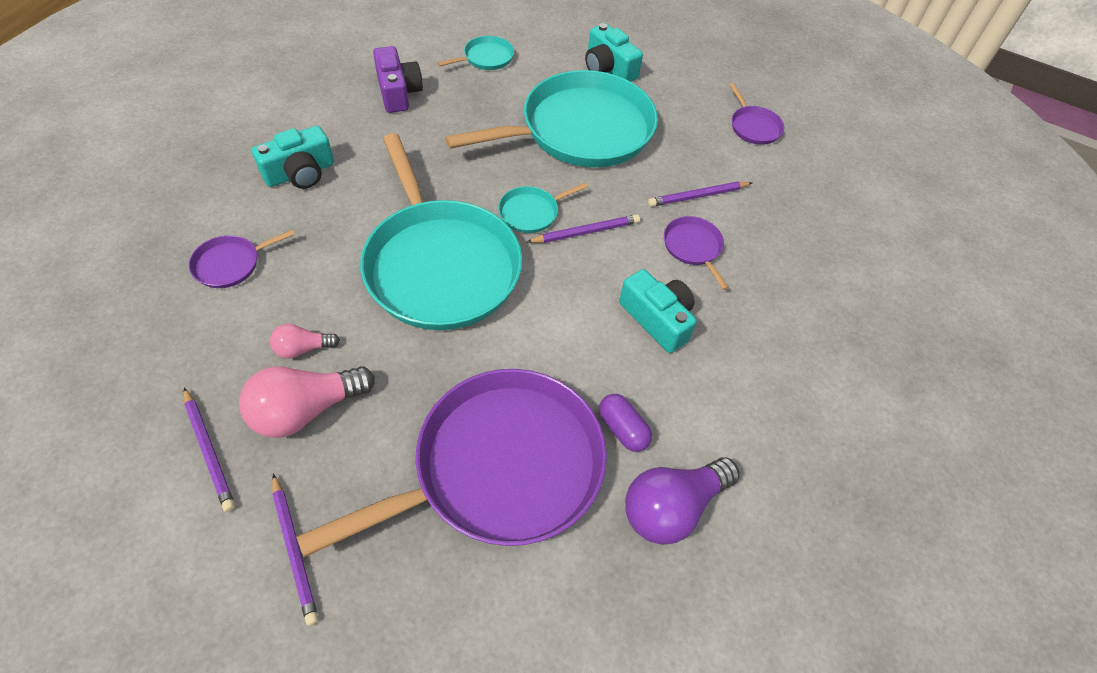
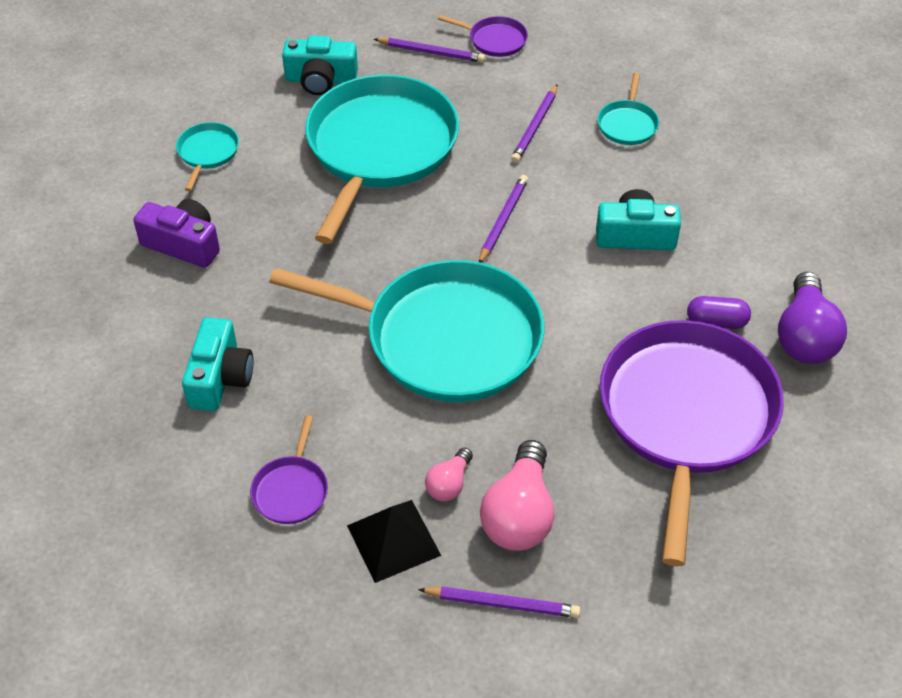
camera: 45 degrees left, 5 degrees down
purple pencil [272,474,319,626] -> purple pencil moved to [374,38,485,63]
turquoise pan [498,183,588,233] -> turquoise pan moved to [597,73,659,145]
purple pan [664,216,729,290] -> none
none -> black pyramid [347,500,441,583]

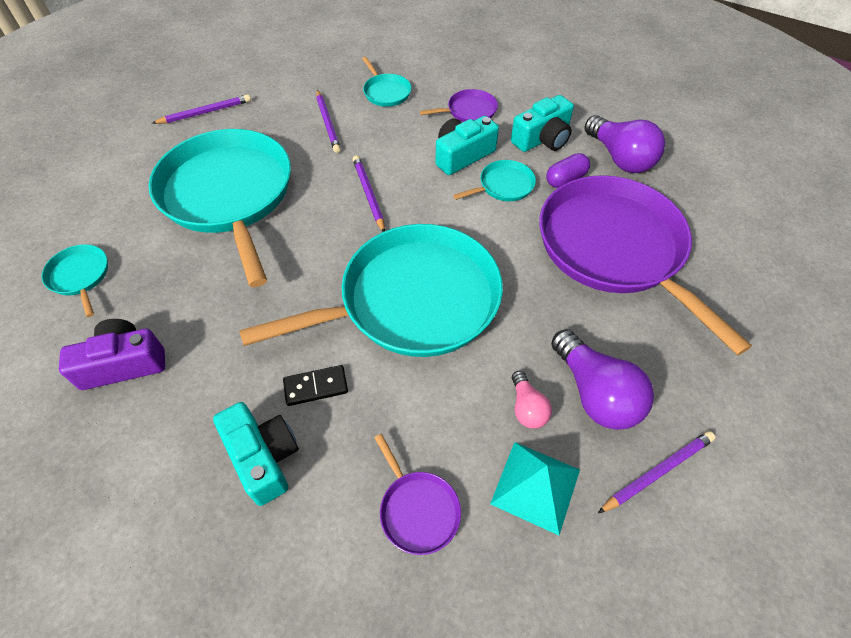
camera: 40 degrees left, 5 degrees up
turquoise camera [282,36,358,95] -> turquoise camera moved to [511,95,574,152]
black pyramid [347,500,441,583] -> turquoise pyramid [490,442,580,535]
purple pan [438,15,528,57] -> purple pan moved to [420,89,498,122]
pink light bulb [480,440,554,551] -> purple light bulb [551,329,654,430]
none -> black domino [283,365,348,406]
none -> turquoise pan [453,160,536,201]

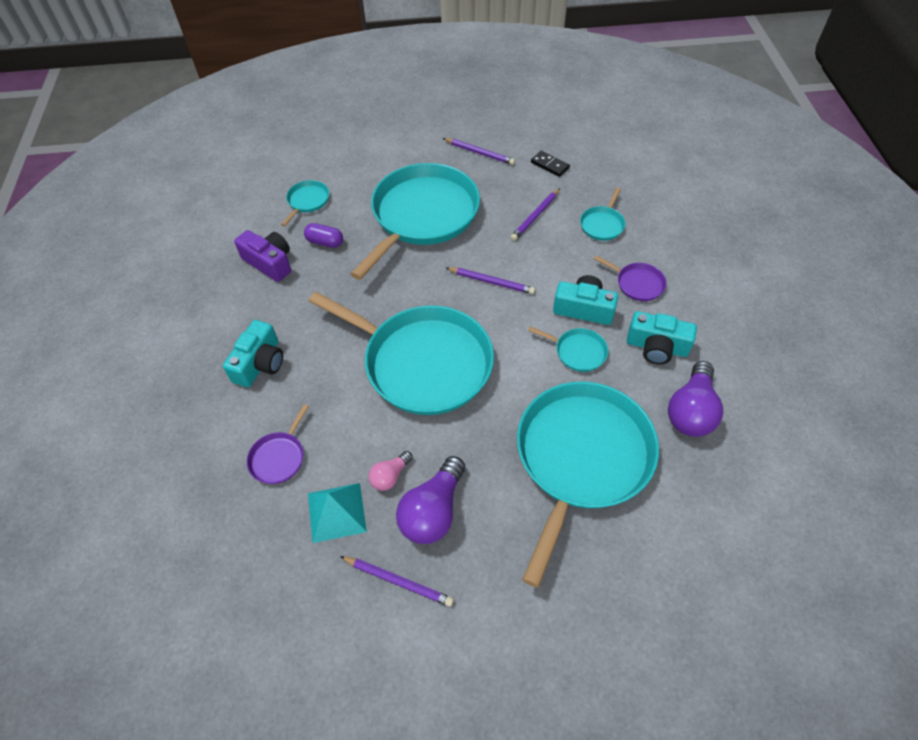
camera: 55 degrees right, 0 degrees up
black domino [283,365,348,406] -> black domino moved to [531,151,570,177]
purple pencil [353,156,385,232] -> purple pencil turned 75 degrees clockwise [446,267,535,294]
purple pan [539,175,752,355] -> turquoise pan [517,382,659,588]
purple capsule [546,153,590,188] -> purple capsule moved to [304,223,343,248]

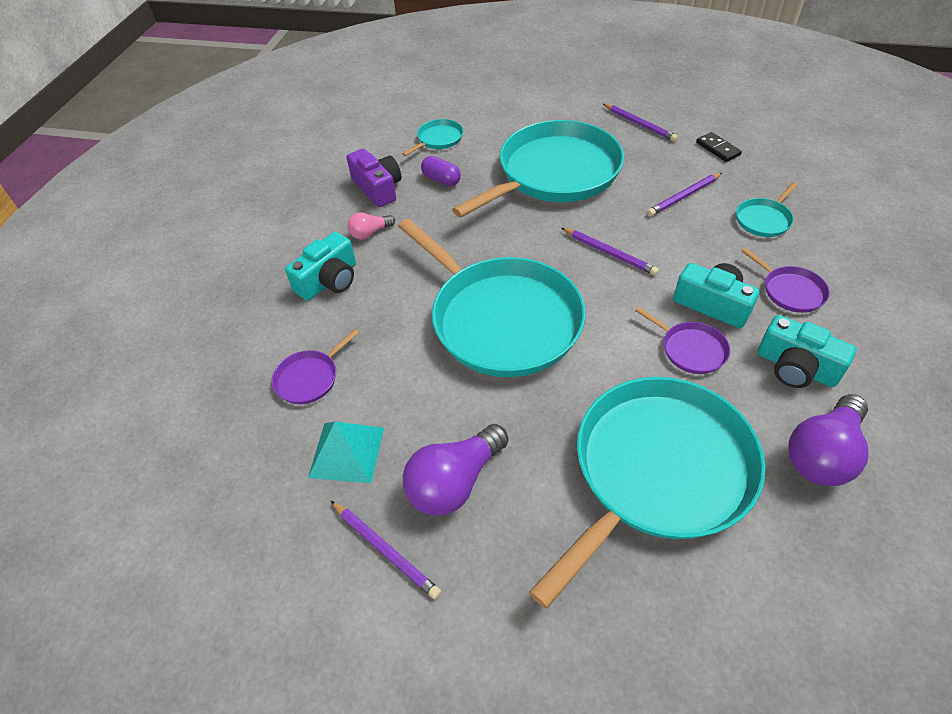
camera: 20 degrees right, 5 degrees down
pink light bulb [369,451,413,491] -> pink light bulb moved to [348,212,395,240]
turquoise pan [528,326,608,372] -> purple pan [635,306,730,374]

